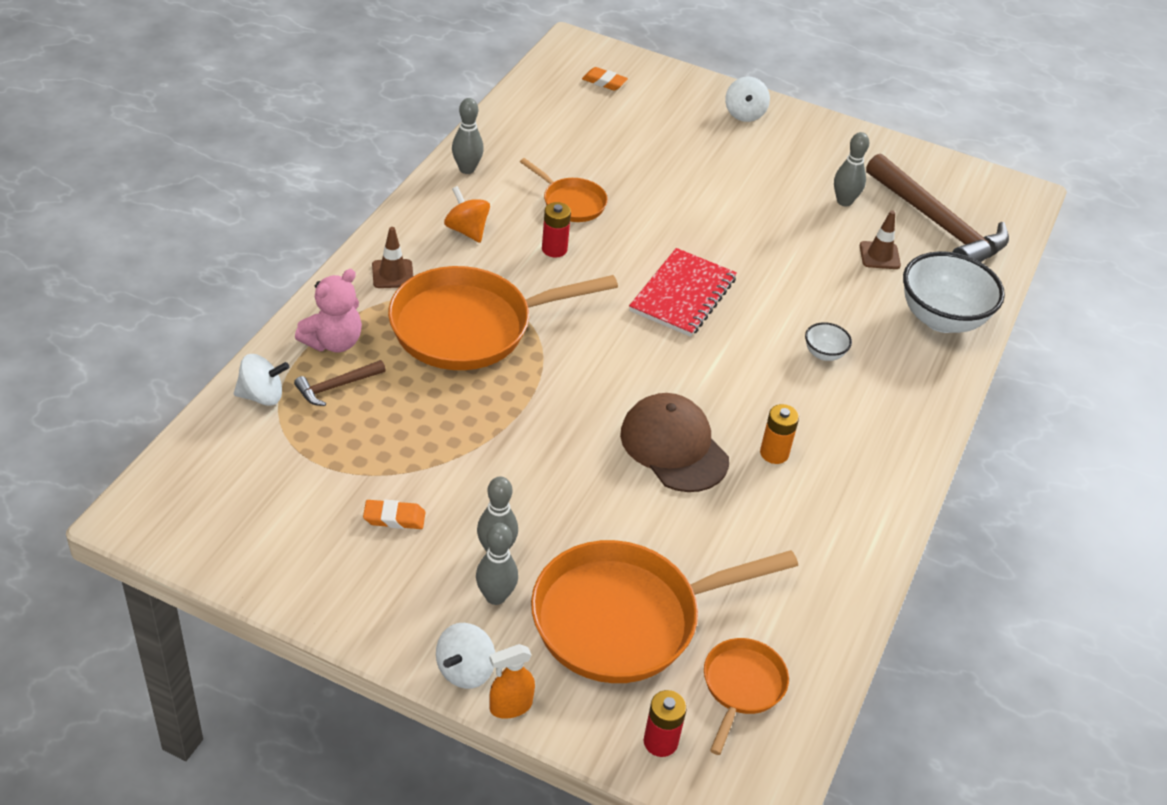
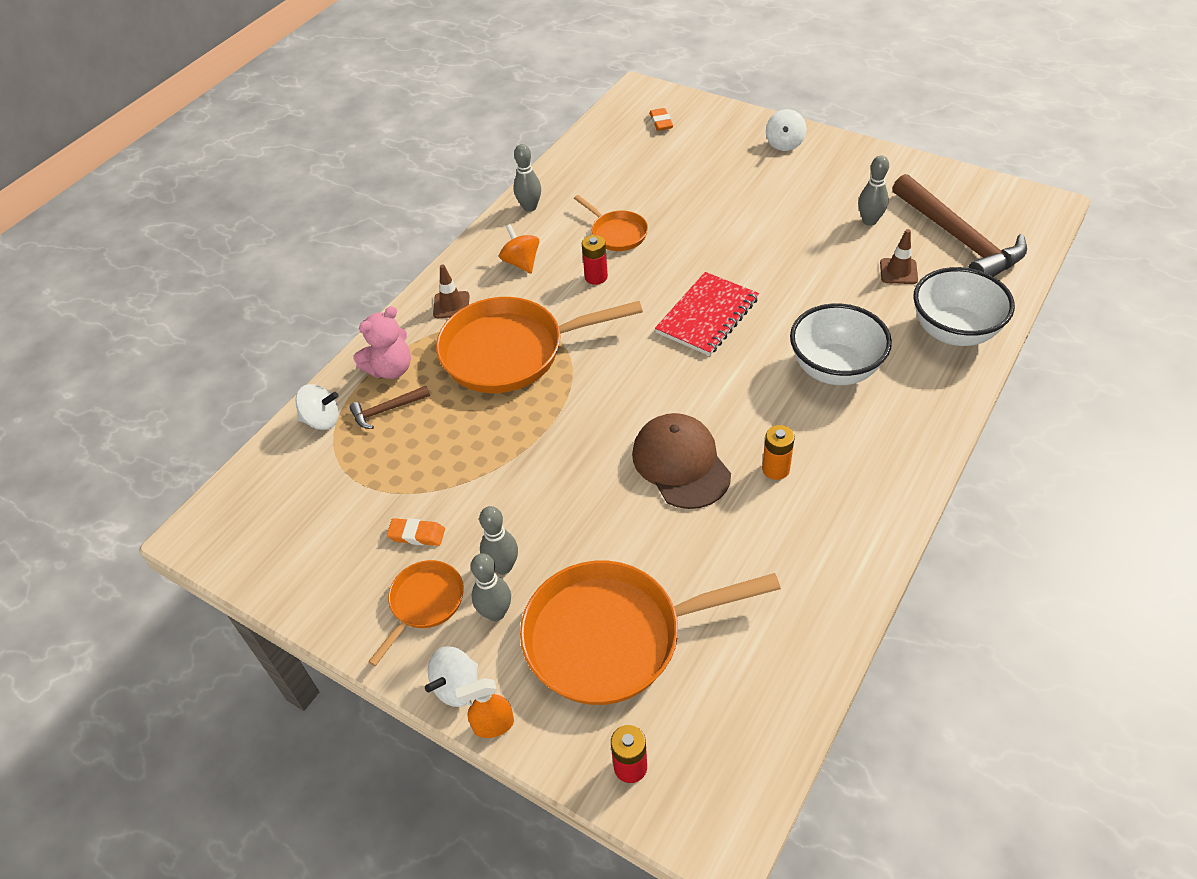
camera: 15 degrees right, 5 degrees up
orange eraser [582,67,628,91] -> orange eraser turned 45 degrees clockwise [649,108,673,131]
orange pan [704,638,789,755] -> orange pan moved to [368,560,464,666]
white bowl [805,322,852,361] -> white bowl [790,303,892,385], size x2.21

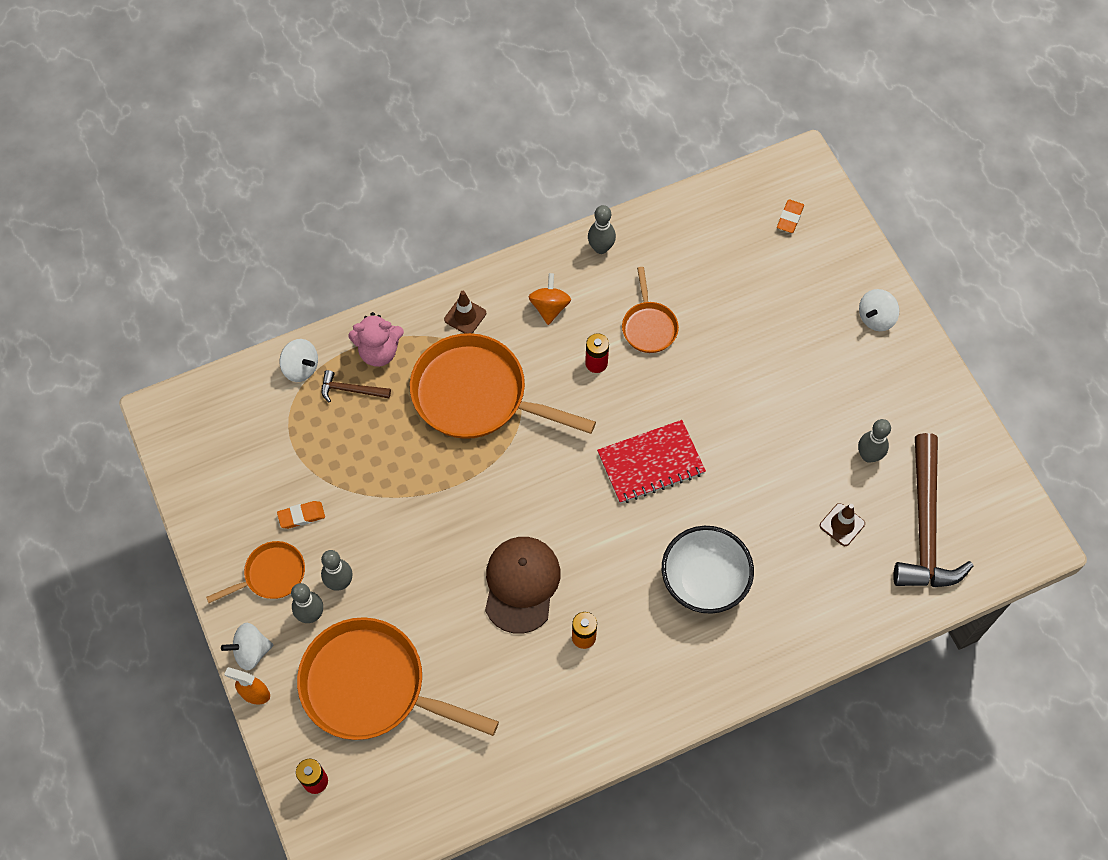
camera: 30 degrees right, 15 degrees up
orange eraser [387,518,445,546] -> orange eraser turned 60 degrees counterclockwise [277,501,325,529]
white bowl [913,267,1015,346] -> none

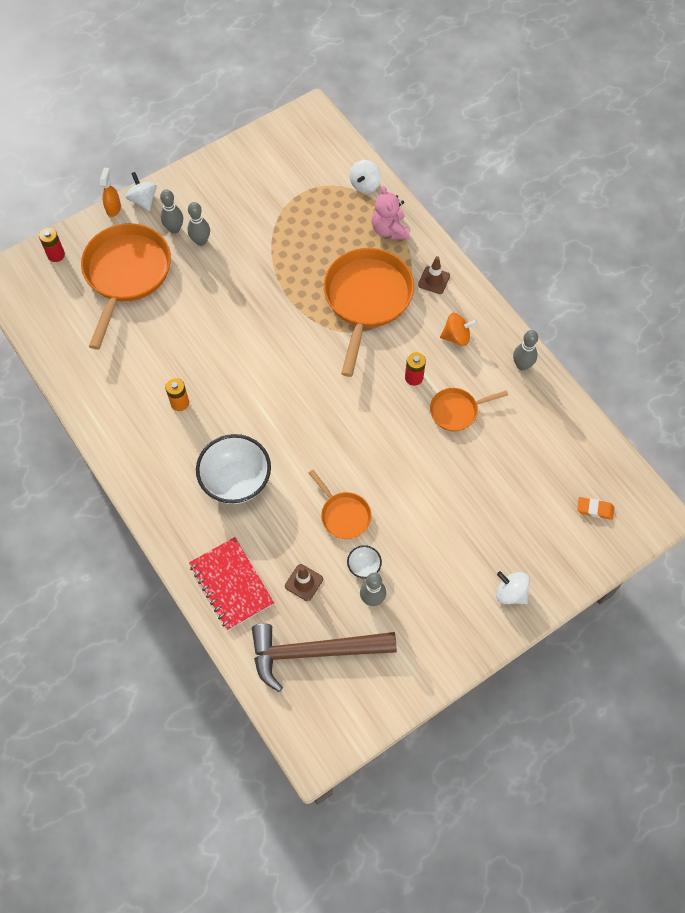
camera: 80 degrees right, 0 degrees up
orange pan [206,541,305,603] -> orange pan moved to [309,470,371,539]
orange eraser [277,501,325,529] -> none
brown hammer [321,370,391,403] -> none
brown cap [485,537,560,634] -> none
red notebook [597,420,706,504] -> red notebook moved to [189,537,274,630]
none -> white bowl [347,545,382,578]

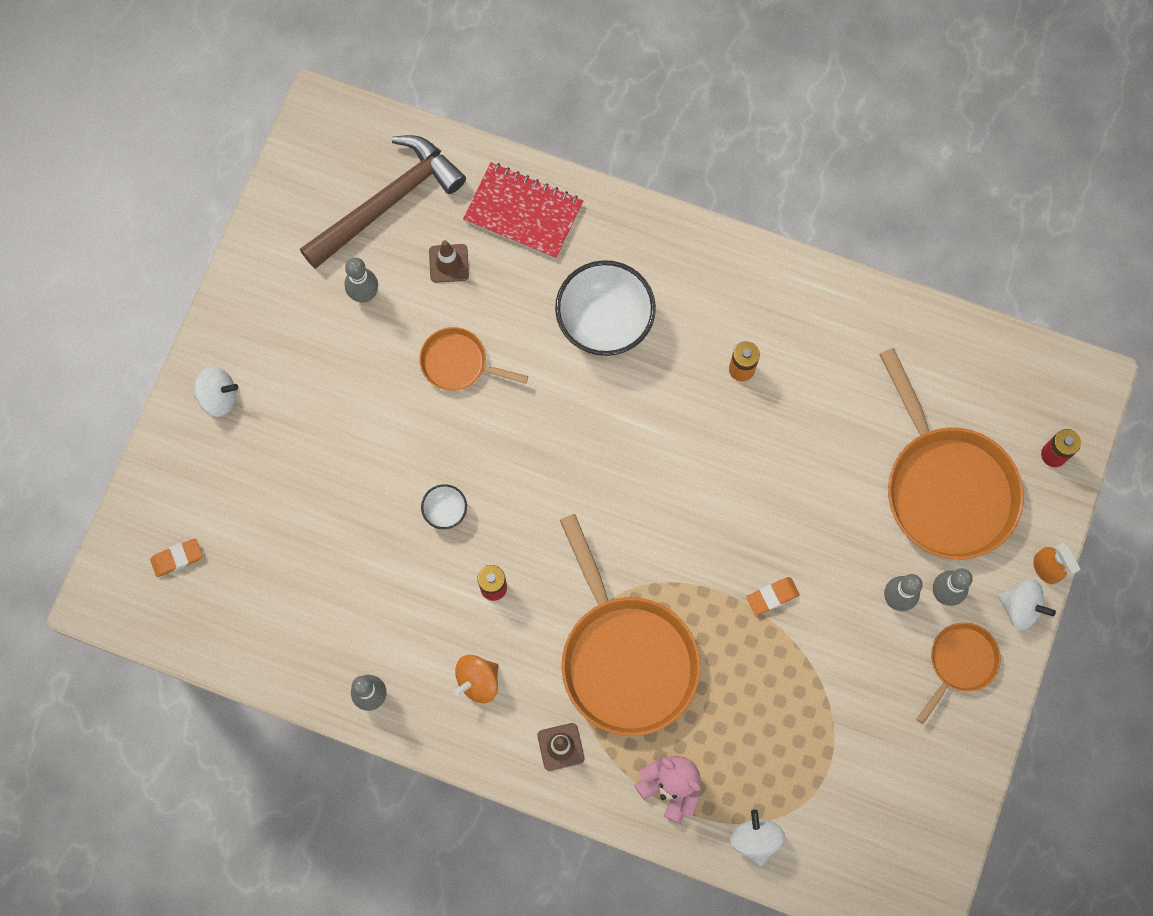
camera: 145 degrees right, 10 degrees up
white bowl [347,545,382,578] -> white bowl moved to [421,484,467,529]
orange pan [430,388,508,431] -> orange pan moved to [916,622,1001,724]
none -> orange eraser [746,577,799,615]

